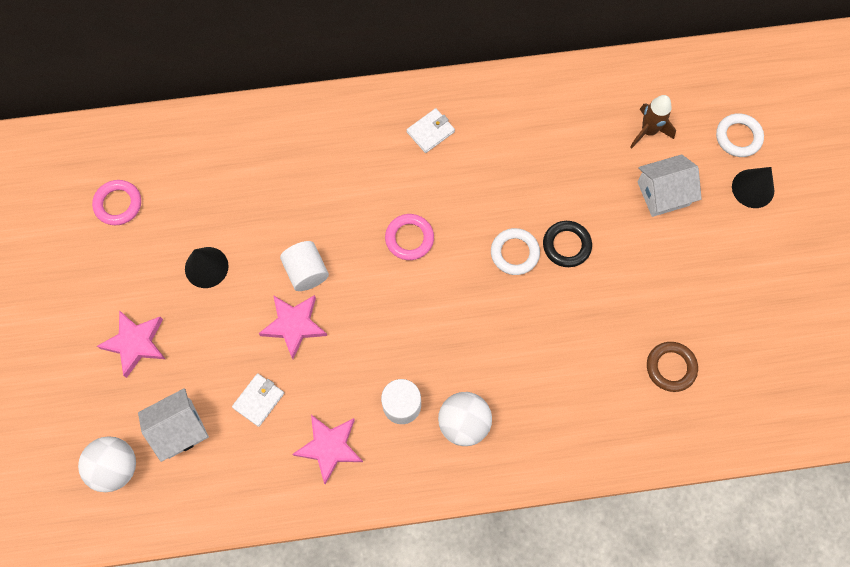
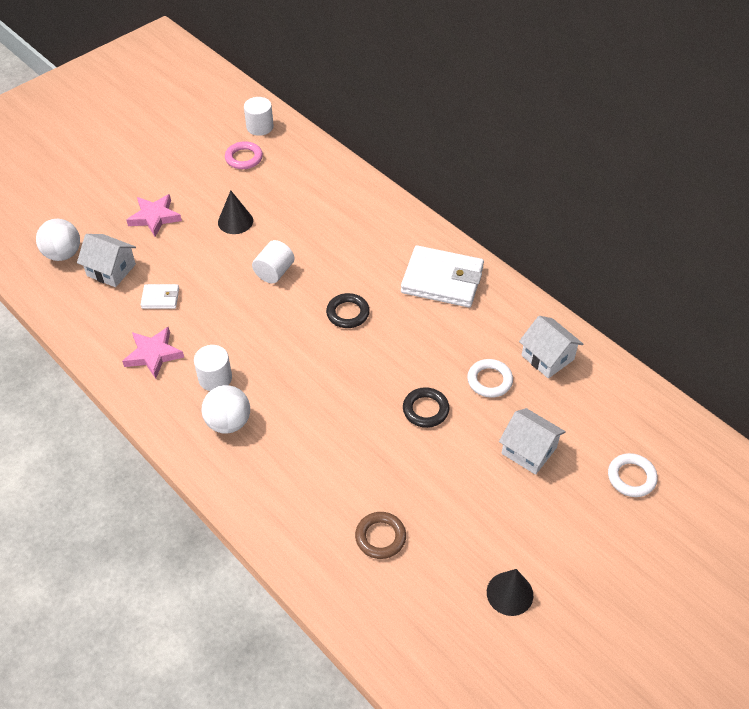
camera: 55 degrees right, 20 degrees down
pink star [258,295,327,359] -> none
pink ring [385,214,434,260] -> black ring [326,293,370,328]
white wallet [407,108,455,153] -> white wallet [401,245,484,308], size x2.10
white ring [491,228,540,275] -> white ring moved to [467,359,513,398]
brown rocket [630,95,676,148] -> none
black cone [732,167,775,208] -> black cone moved to [487,569,533,616]
none -> white cylinder [244,97,274,136]
none -> white house [519,316,583,378]

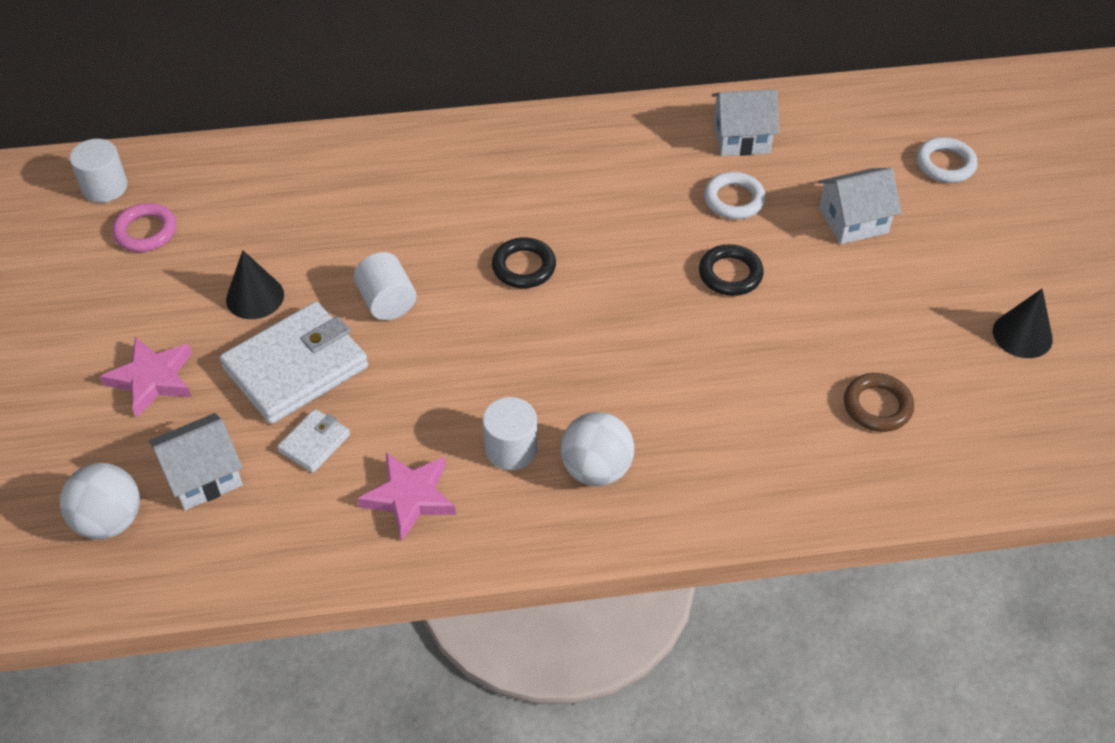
camera: 55 degrees left, 0 degrees up
white wallet [401,245,484,308] -> white wallet moved to [219,302,368,424]

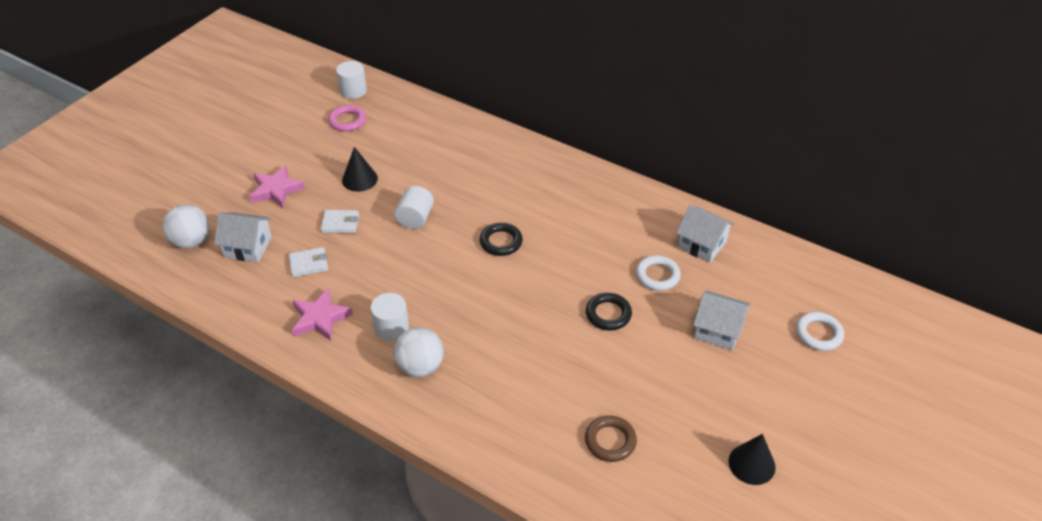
camera: 40 degrees right, 5 degrees down
white wallet [219,302,368,424] -> white wallet [321,210,359,233], size x0.48

